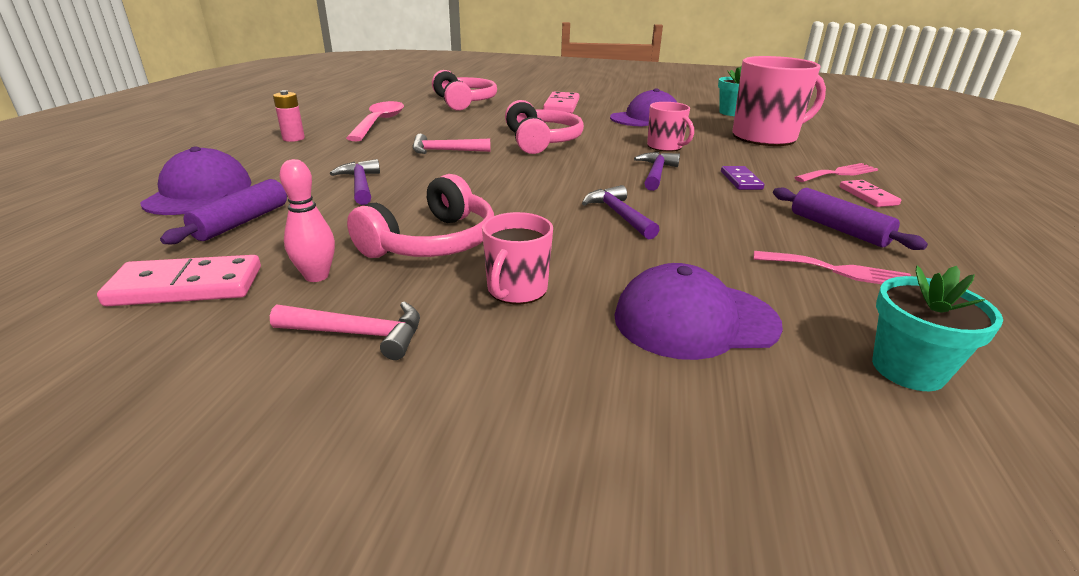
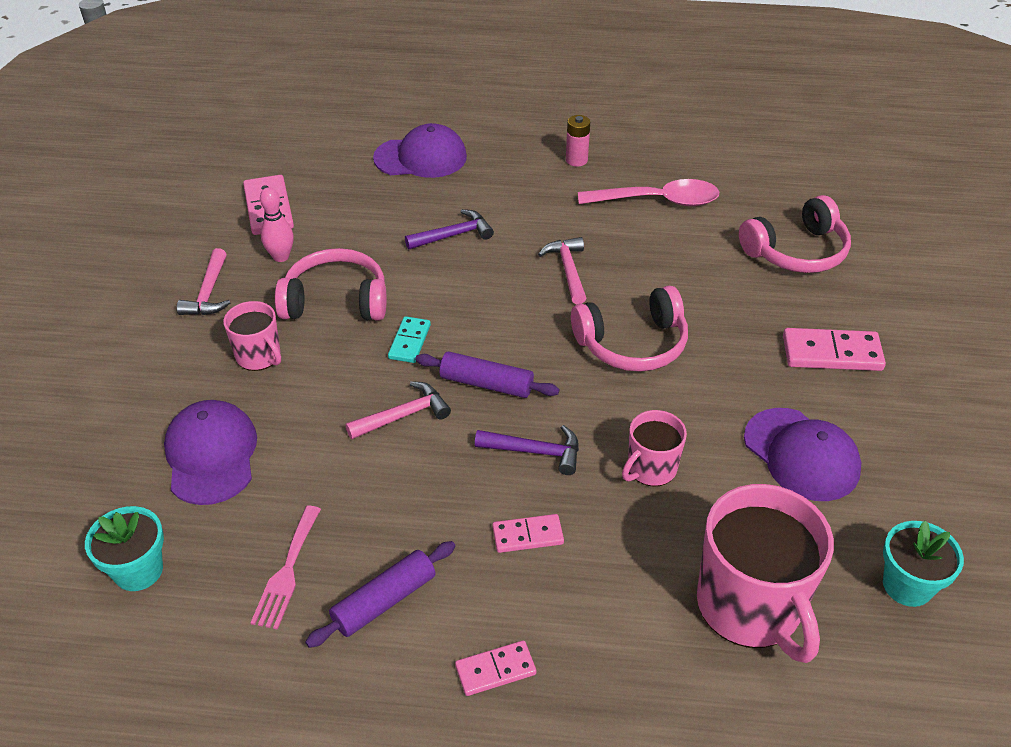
camera: 85 degrees right, 15 degrees up
purple rolling pin [160,179,287,244] -> purple rolling pin moved to [415,351,560,398]
pink headphones [347,174,494,258] -> pink headphones turned 150 degrees clockwise [275,248,386,321]
pink mug [482,212,553,304] -> pink mug turned 150 degrees counterclockwise [223,301,281,371]
purple hammer [582,185,660,239] -> pink hammer [345,381,451,439]
purple domino [721,166,764,190] -> pink domino [492,514,564,553]
pink fork [794,163,878,182] -> none
none -> turquoise domino [388,316,431,363]

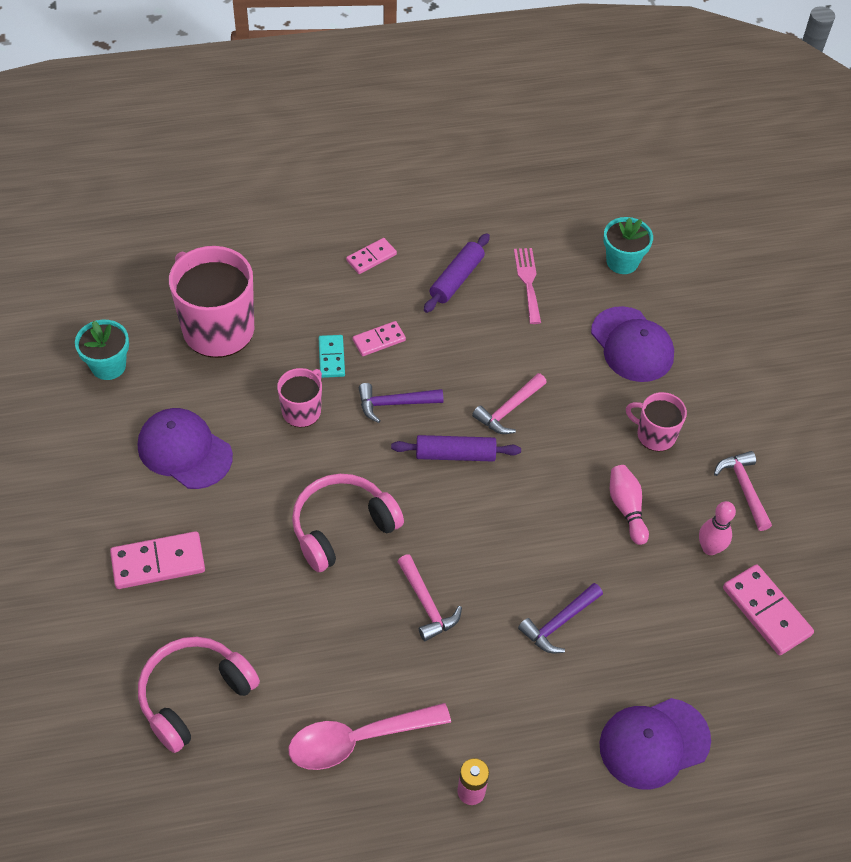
camera: 160 degrees right, 10 degrees up
pink headphones [275,248,386,321] -> pink bowling pin [610,465,649,545]
turquoise domino [388,316,431,363] -> turquoise domino moved to [319,335,345,378]

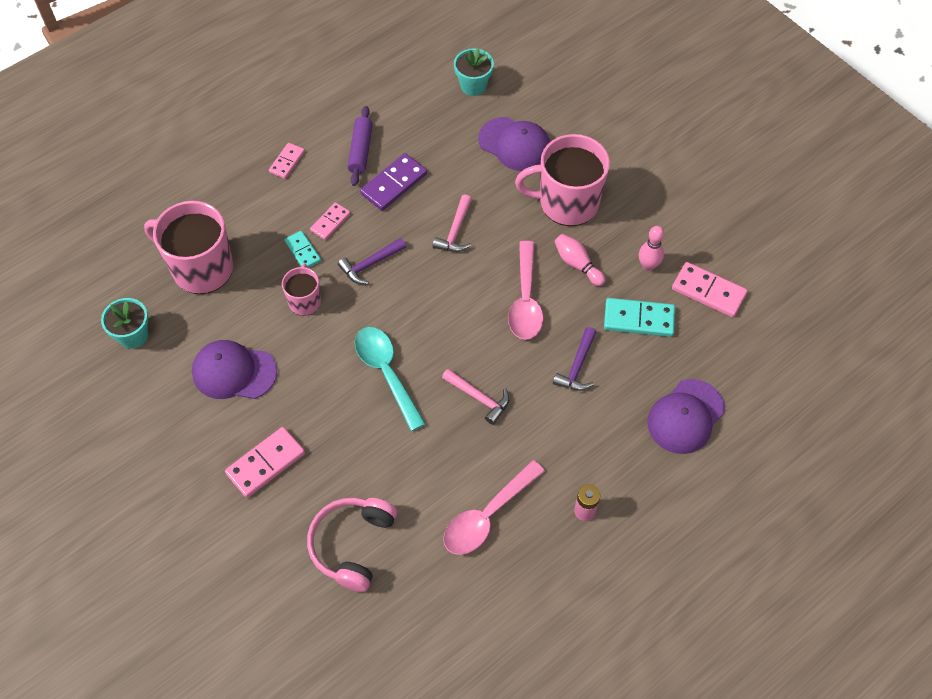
camera: 25 degrees left, 5 degrees up
pink headphones [292,474,404,572] -> turquoise spoon [355,327,426,431]
purple rolling pin [391,435,521,461] -> none
pink fork [514,248,541,324] -> none
pink mug [626,392,687,452] -> pink mug [515,134,610,226], size x1.91
pink hammer [714,451,772,531] -> none
none -> purple domino [360,153,427,211]
none -> pink spoon [508,241,543,340]
none -> turquoise domino [604,298,675,337]

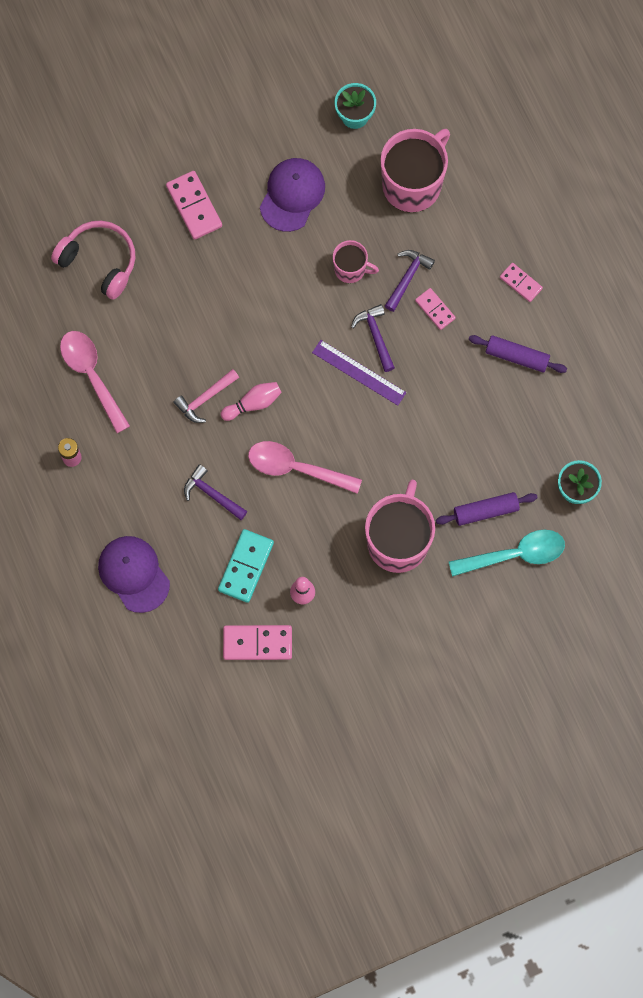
camera: 105 degrees right, 15 degrees up
turquoise domino [284,231,321,268] -> purple hammer [385,250,435,312]
turquoise spoon [355,327,426,431] -> turquoise spoon moved to [449,530,565,576]
purple domino [360,153,427,211] -> none
pink hammer [433,195,472,252] -> none
purple cap [478,117,550,171] -> purple rolling pin [436,492,538,526]
pink bowling pin [555,234,606,286] -> pink bowling pin moved to [221,382,282,421]
pink domino [672,262,748,317] -> pink domino turned 45 degrees clockwise [223,625,292,660]
none -> purple ruler [312,340,407,406]

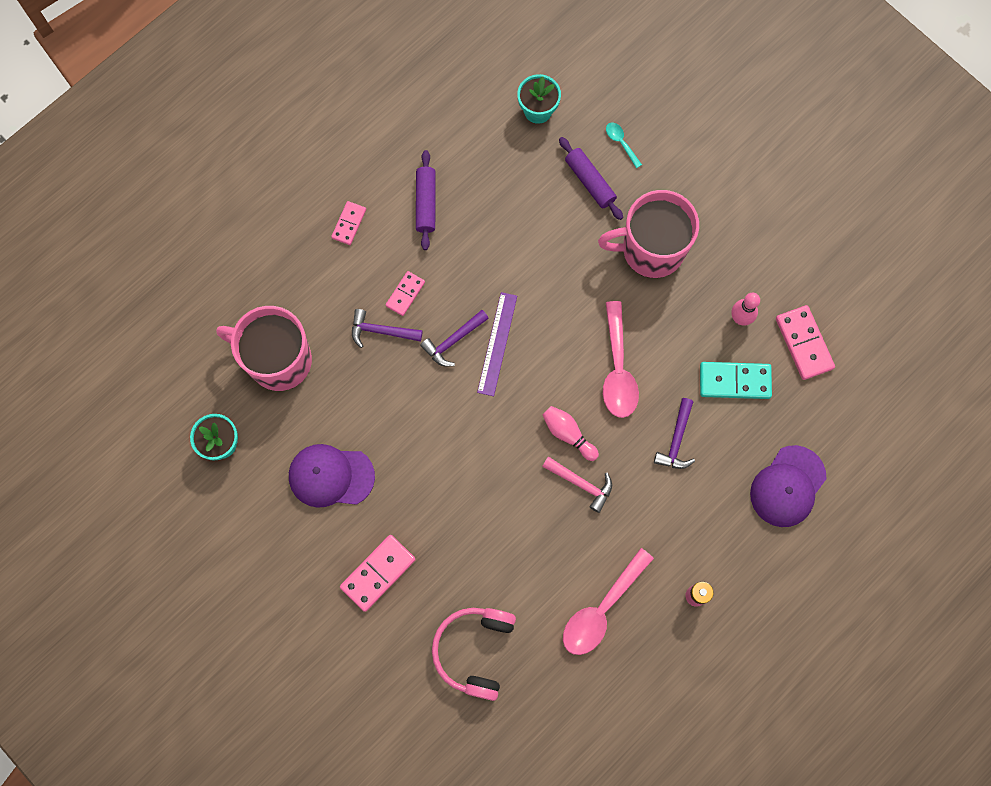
camera: 110 degrees left, 0 degrees up
pink mug [333,240,379,283] -> none
turquoise spoon [449,530,565,576] -> turquoise spoon [606,123,642,168], size x0.47

